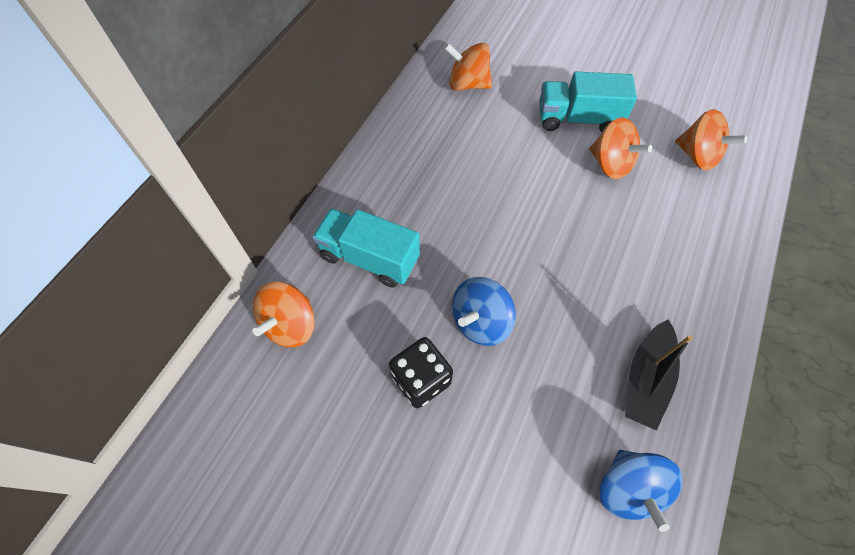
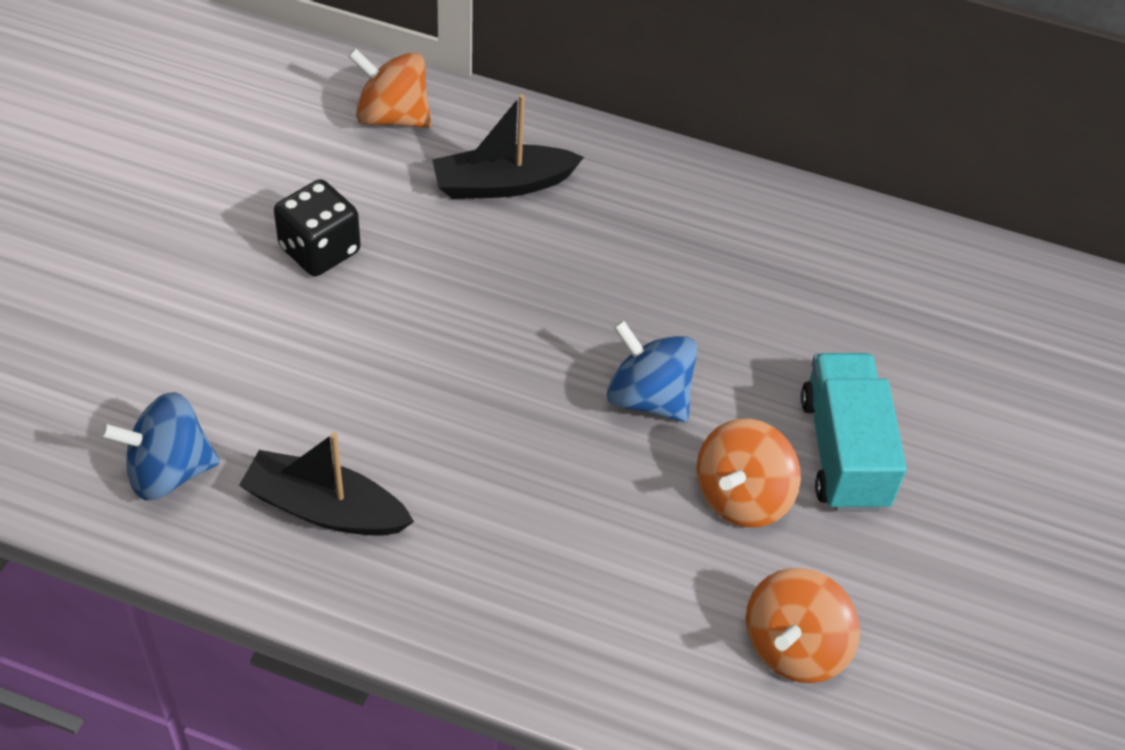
camera: 80 degrees right, 10 degrees down
turquoise truck [312,209,420,288] -> black boat [432,94,584,199]
orange spinning top [444,43,492,91] -> none
blue spinning top [452,277,516,346] -> blue spinning top moved to [607,320,697,422]

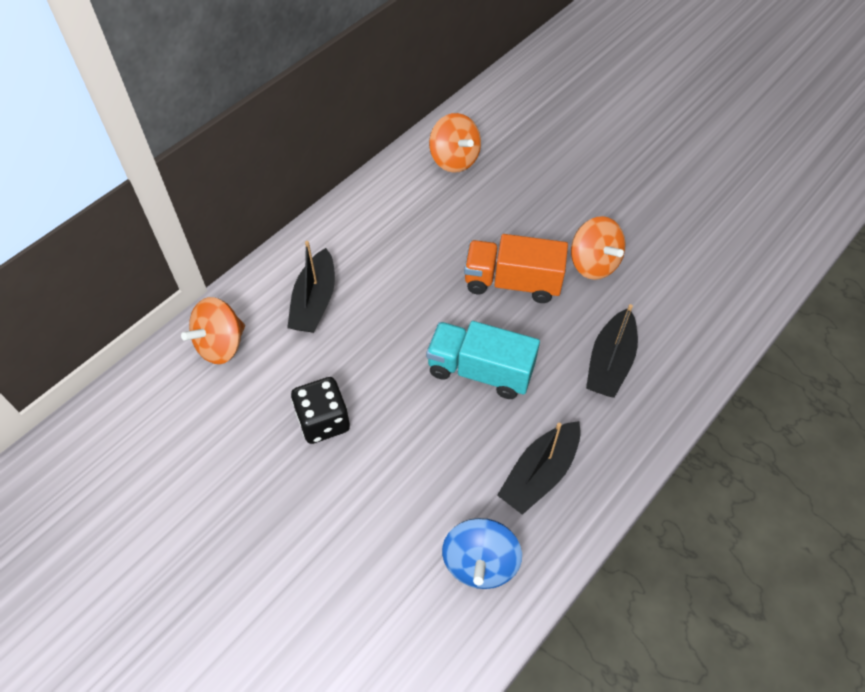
camera: 65 degrees left, 5 degrees up
blue spinning top [607,320,697,422] -> orange truck [464,234,568,303]
orange spinning top [746,568,860,683] -> orange spinning top moved to [429,113,481,173]
turquoise truck [801,353,907,512] -> turquoise truck moved to [426,321,540,399]
none -> black boat [586,304,638,398]

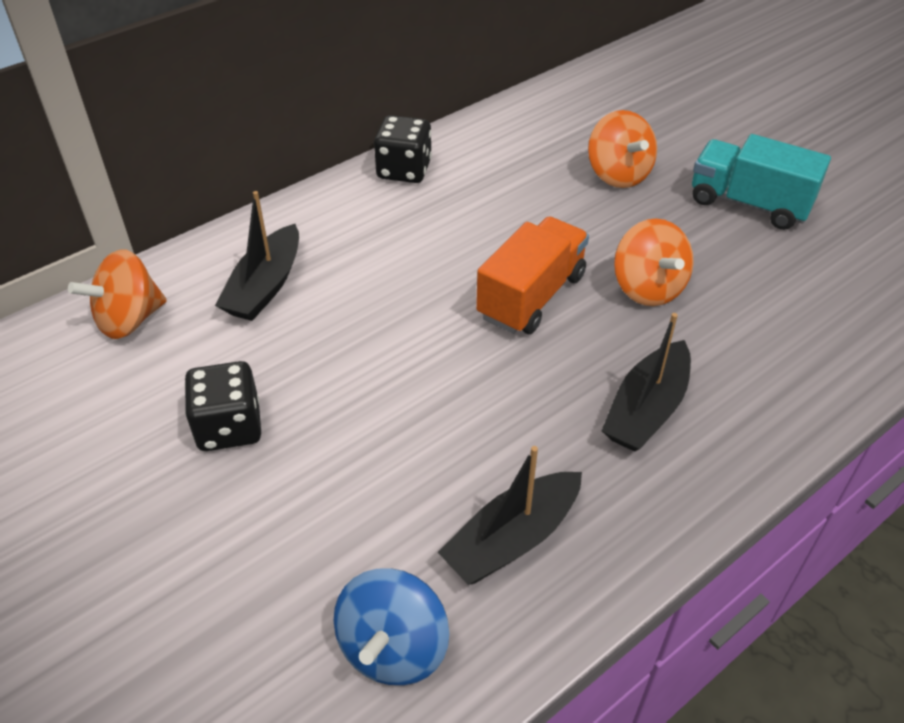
camera: 10 degrees right, 10 degrees down
turquoise truck [426,321,540,399] -> turquoise truck moved to [692,134,831,230]
orange spinning top [429,113,481,173] -> orange spinning top moved to [588,110,657,188]
orange truck [464,234,568,303] -> orange truck turned 105 degrees clockwise [476,217,589,334]
none -> black dice [374,115,432,183]

